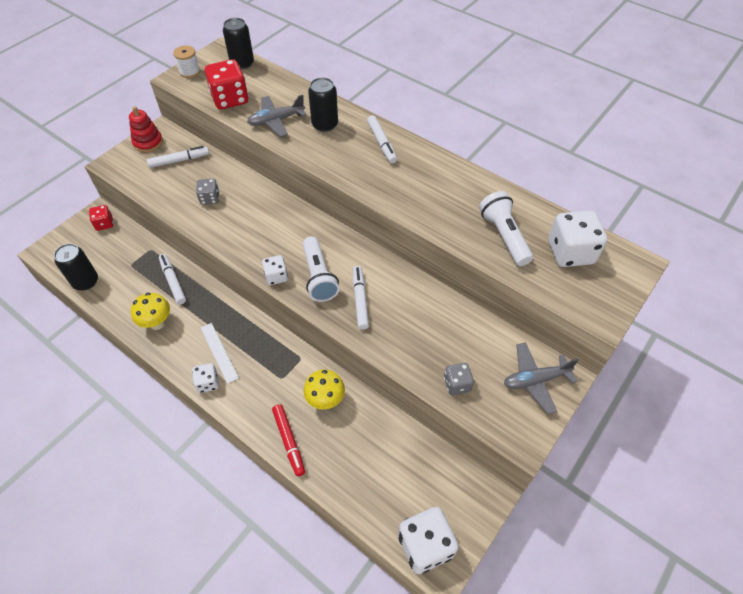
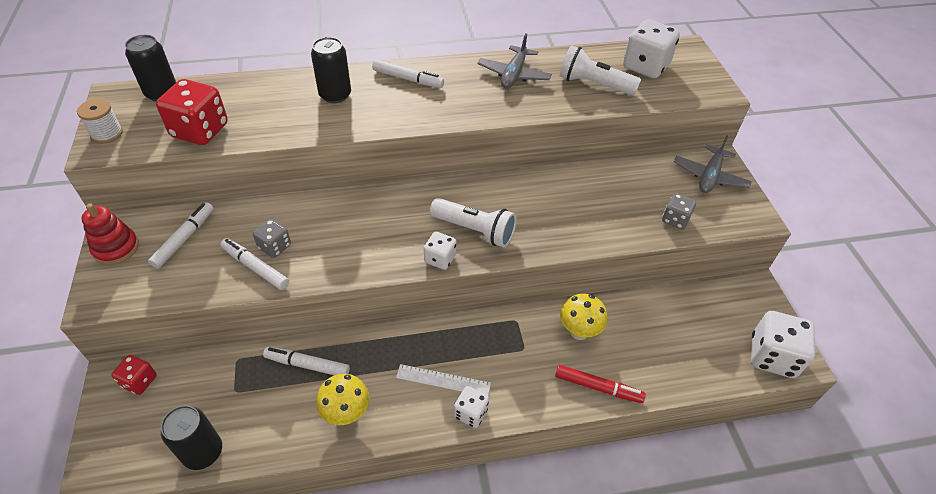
camera: 50 degrees left, 5 degrees down
grey plane [247,95,306,137] -> grey plane moved to [478,33,552,89]
white marker [353,266,369,330] -> white marker moved to [220,238,289,290]

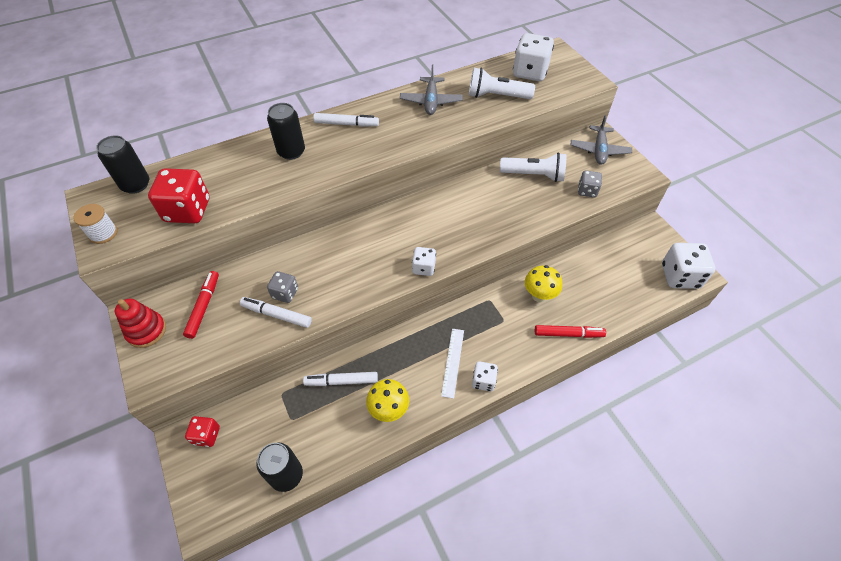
camera: 15 degrees left, 5 degrees up
white marker [148,202,214,269] -> red marker [183,271,219,339]
white ruler [396,364,491,396] -> white ruler turned 75 degrees counterclockwise [441,329,464,399]
white flashlight [430,198,517,247] -> white flashlight moved to [500,152,566,182]

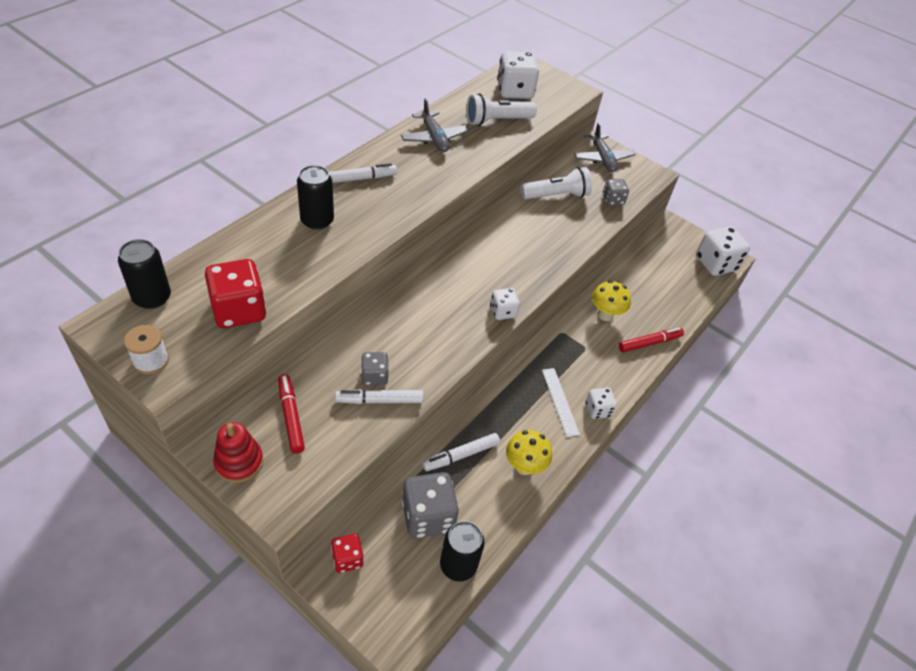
camera: 30 degrees left, 5 degrees down
none -> grey dice [402,472,459,538]

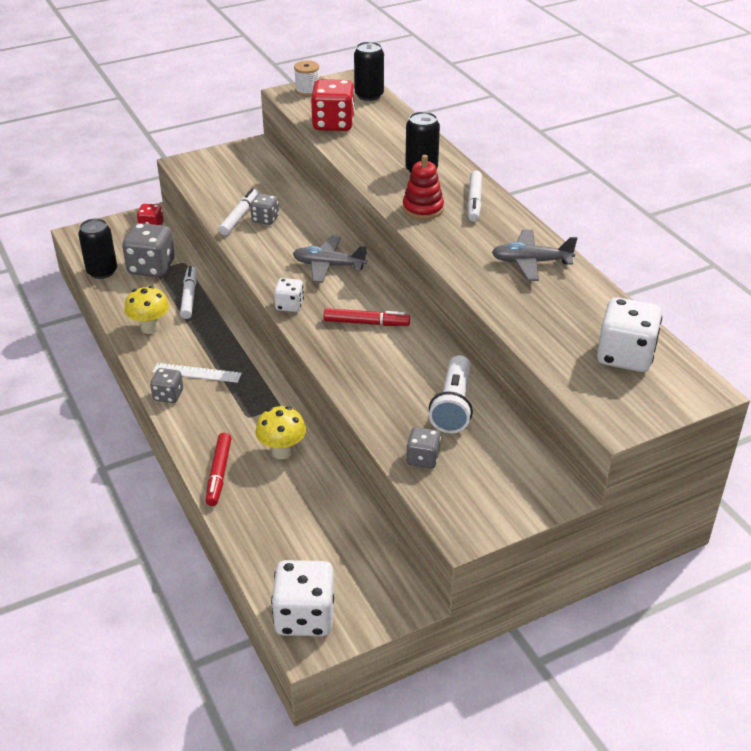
camera: 120 degrees right, 10 degrees down
red stacking toy [213,422,263,483] -> red stacking toy moved to [403,155,444,220]
red marker [278,374,305,454] -> red marker moved to [324,308,410,326]
white flashlight [466,93,537,126] -> none
grey plane [574,123,635,172] -> grey plane moved to [293,236,367,283]
white dice [586,387,617,419] -> grey dice [150,368,183,403]

